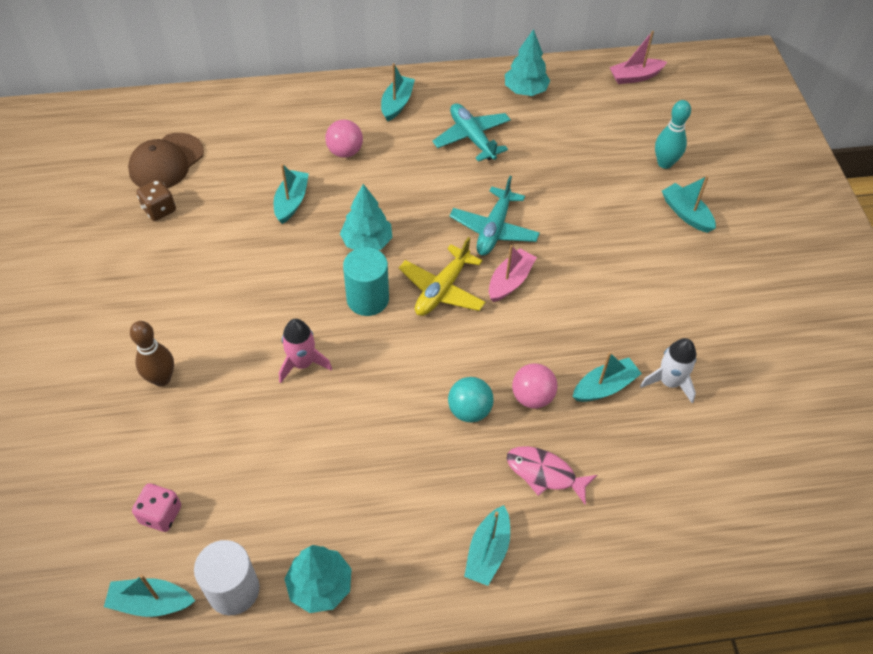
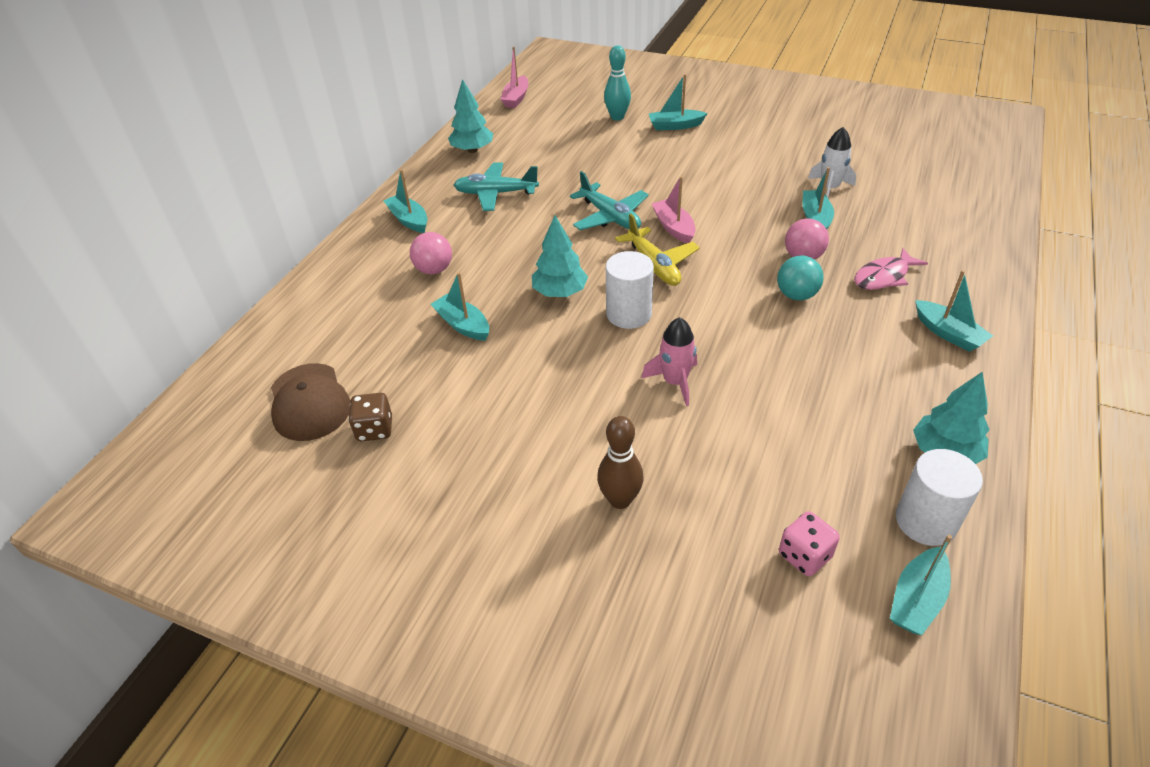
camera: 55 degrees left, 10 degrees down
turquoise cylinder [343,247,389,316] -> white cylinder [606,251,654,329]

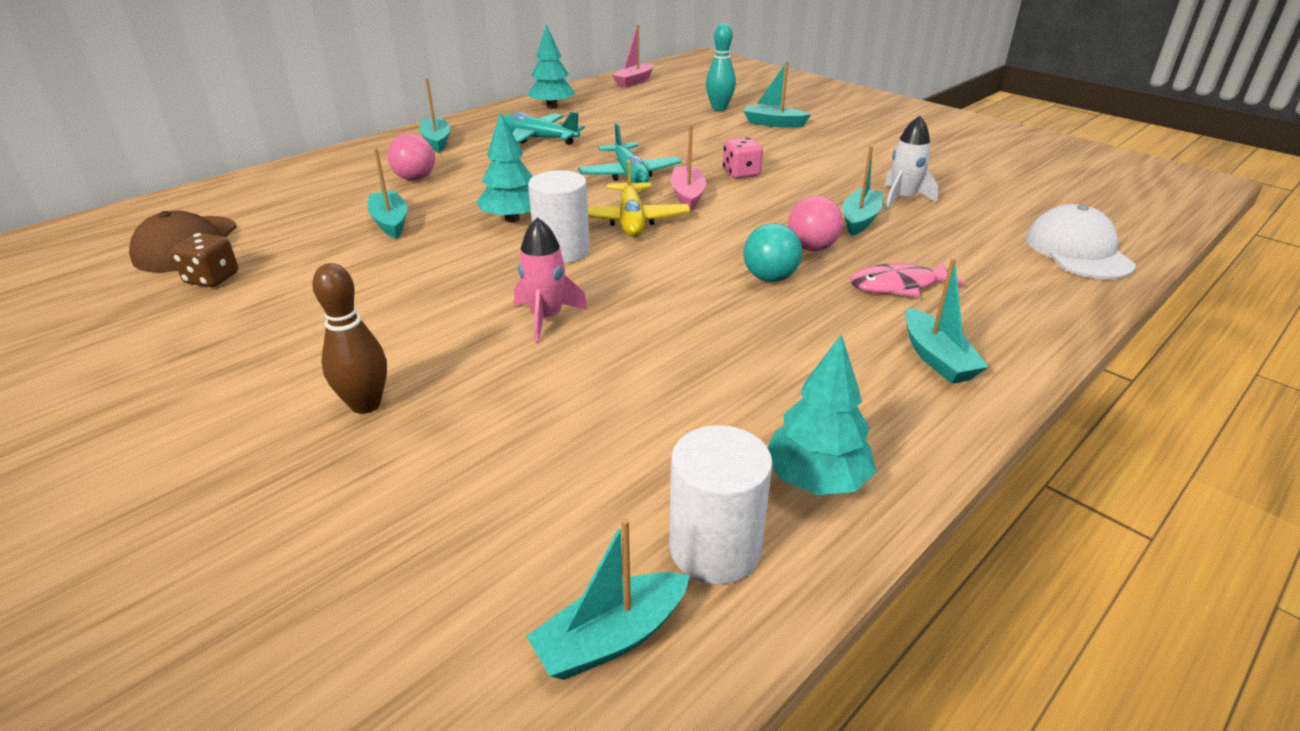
camera: 20 degrees right, 10 degrees down
pink dice [779,511,840,576] -> pink dice moved to [723,137,763,179]
none -> white cap [1026,204,1136,279]

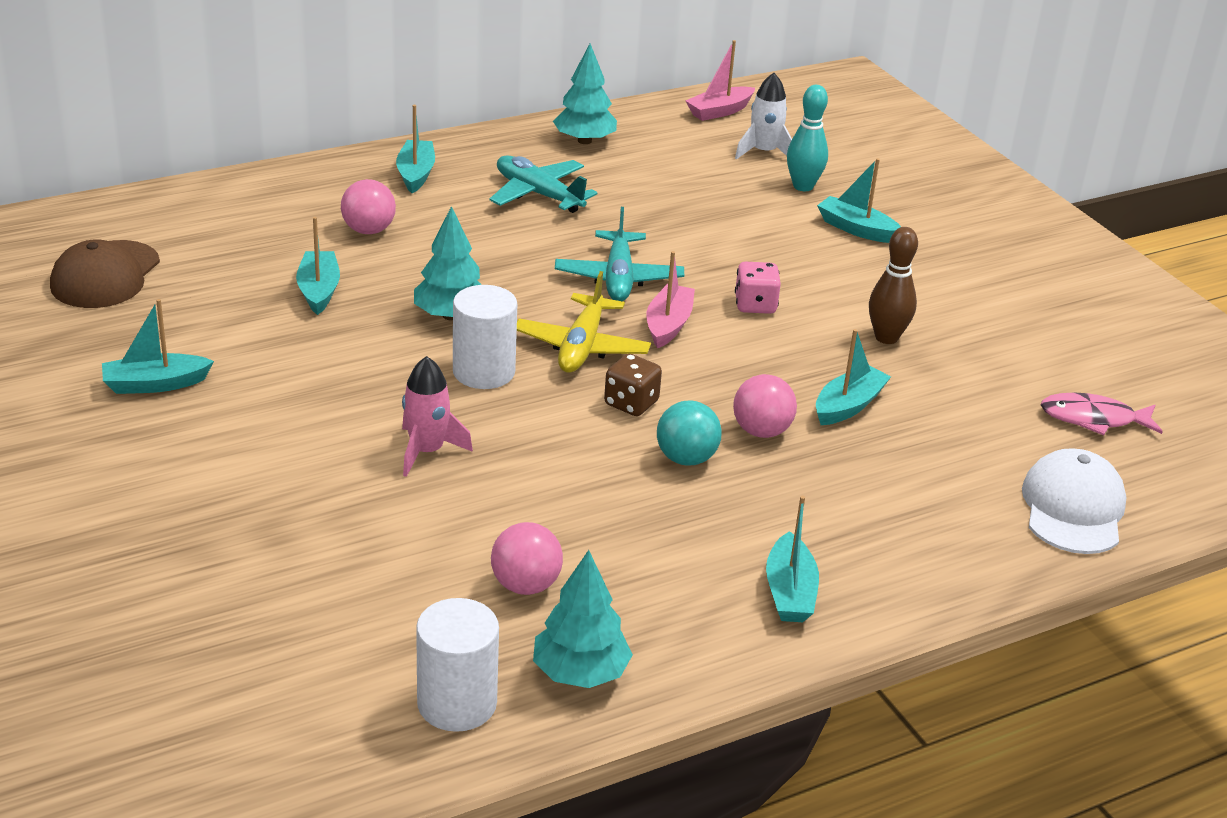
camera: 15 degrees right, 0 degrees up
brown dice [171,233,238,287] -> brown dice moved to [604,354,662,416]
brown bowling pin [312,263,387,414] -> brown bowling pin moved to [869,227,918,344]
turquoise boat [526,518,690,680] -> turquoise boat moved to [102,299,214,394]
pink fish [850,262,966,297] -> pink fish moved to [1041,393,1163,435]
white rocket [884,115,939,210] -> white rocket moved to [735,73,792,160]
none -> pink ball [491,522,563,595]

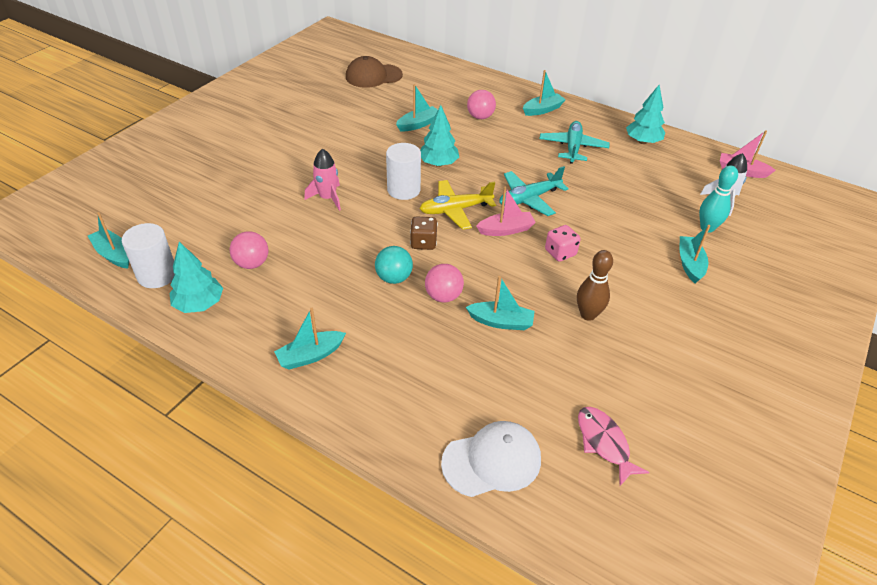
camera: 60 degrees right, 10 degrees up
turquoise boat [102,299,214,394] -> turquoise boat moved to [88,212,129,269]

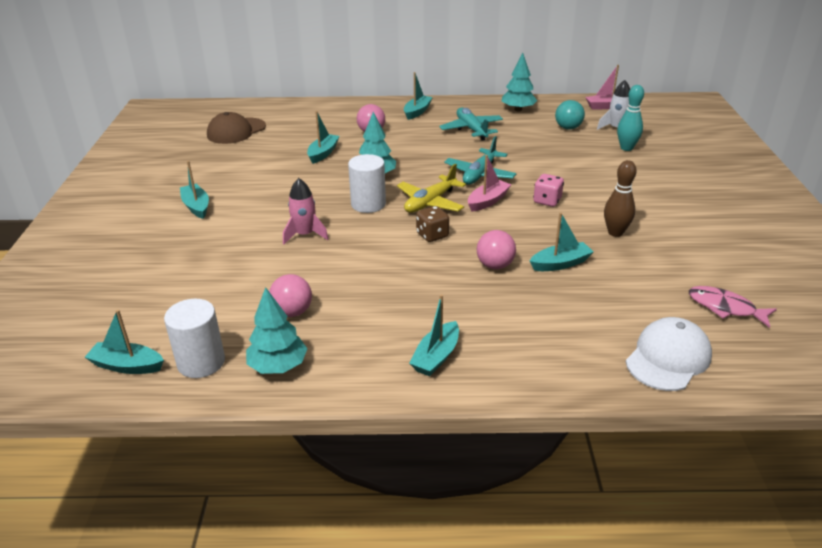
camera: 30 degrees left, 10 degrees down
turquoise ball [375,246,413,284] -> turquoise ball moved to [555,100,585,130]
turquoise boat [680,225,710,283] -> turquoise boat moved to [180,161,209,219]

